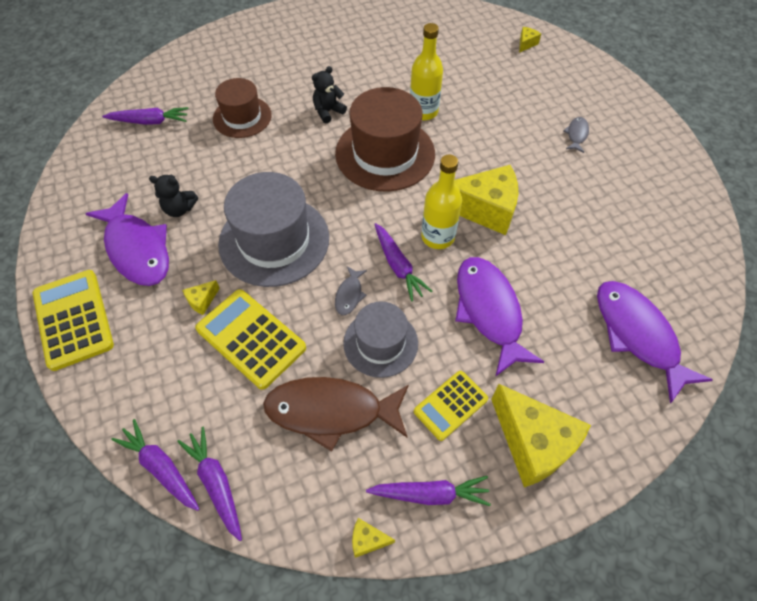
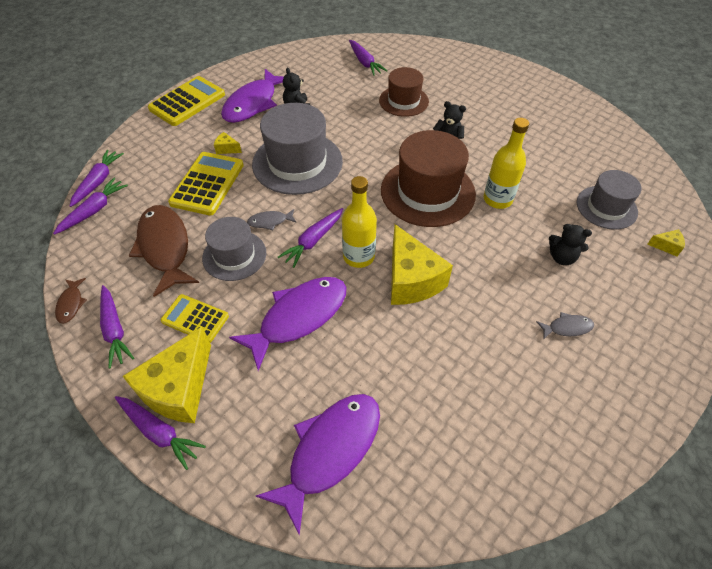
camera: 65 degrees right, 5 degrees down
yellow cheese [352,518,395,558] -> brown fish [55,278,87,324]
none -> purple carrot [115,396,206,470]
none -> black teddy bear [549,224,592,265]
none -> grey hat [577,170,641,230]

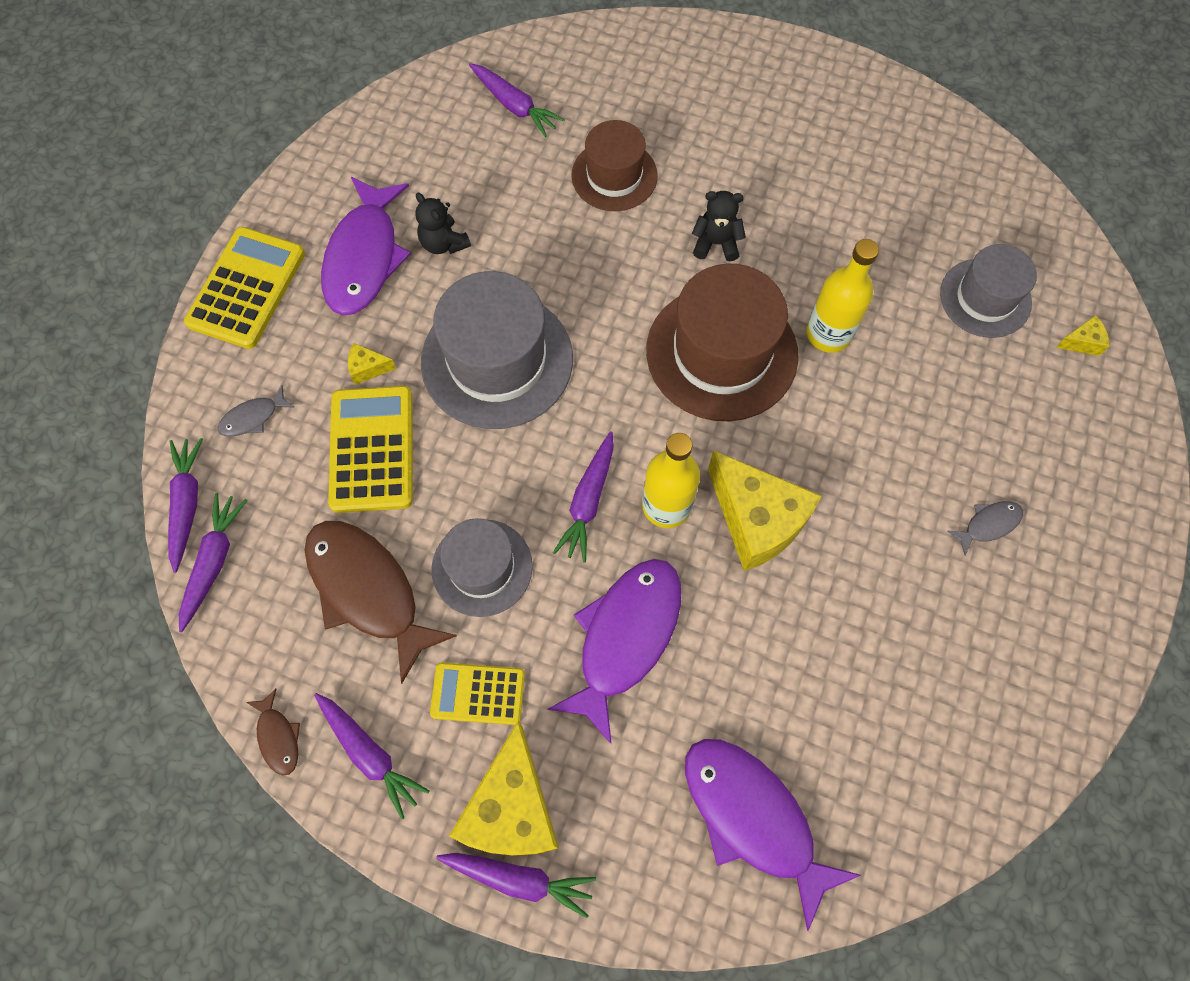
camera: 20 degrees left, 15 degrees up
grey fish [247,209,297,230] -> grey fish moved to [217,385,295,437]
purple fish [256,394,380,535] -> purple fish turned 60 degrees counterclockwise [685,739,861,931]
black teddy bear [549,224,592,265] -> none

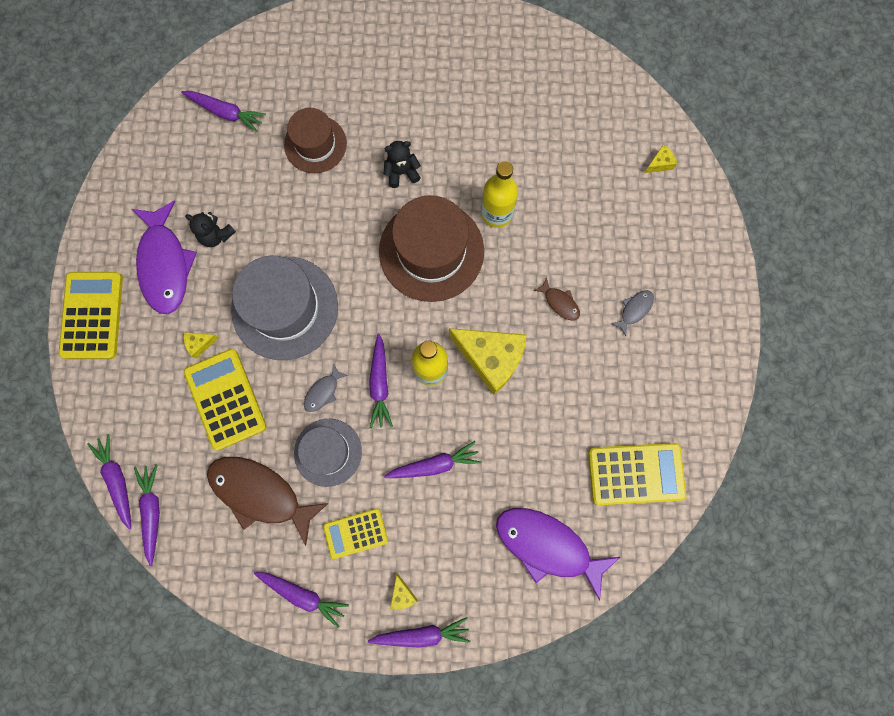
camera: 20 degrees left, 10 degrees up
grey fish [217,385,295,437] -> grey fish moved to [304,363,349,412]
brown fish [246,688,300,776] -> brown fish moved to [533,277,580,321]
yellow cheese [449,720,559,855] -> yellow cheese [390,573,418,610], size x0.41
purple fish [547,559,681,744] -> purple carrot [384,441,481,478]
grey hat [940,244,1037,338] -> none
none -> yellow calculator [588,443,686,505]

